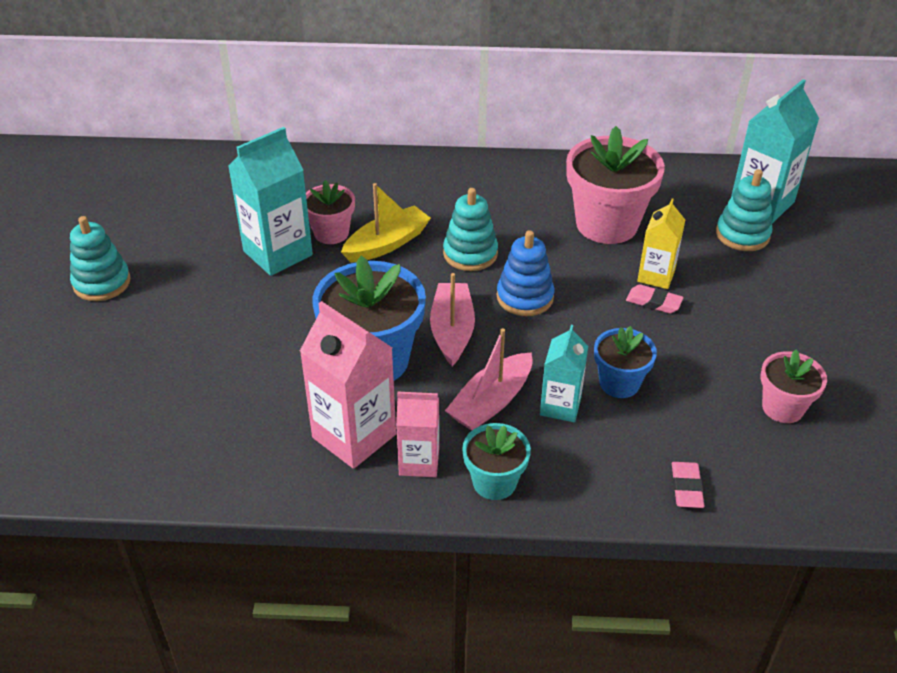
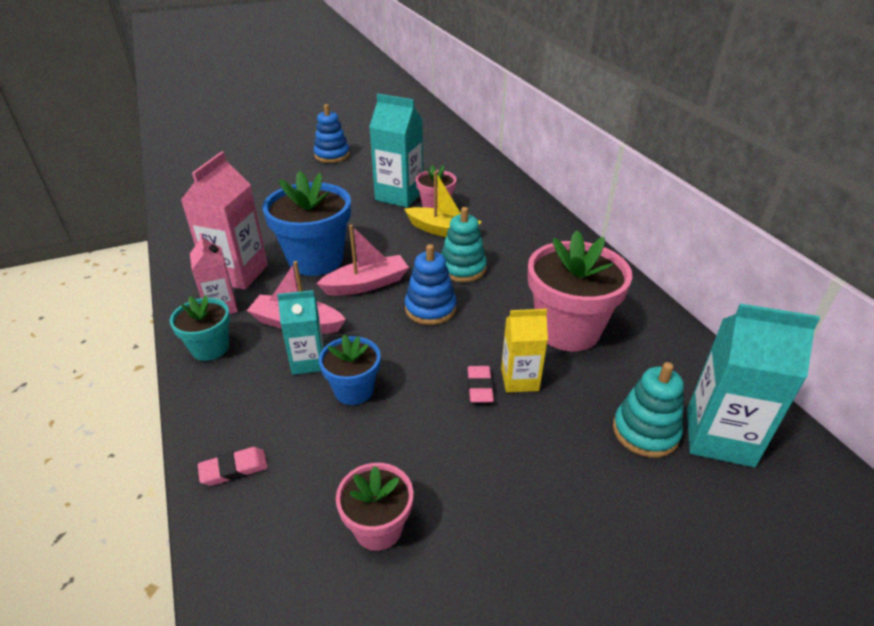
camera: 65 degrees right, 5 degrees down
turquoise stacking toy [70,216,131,301] -> blue stacking toy [314,104,350,163]

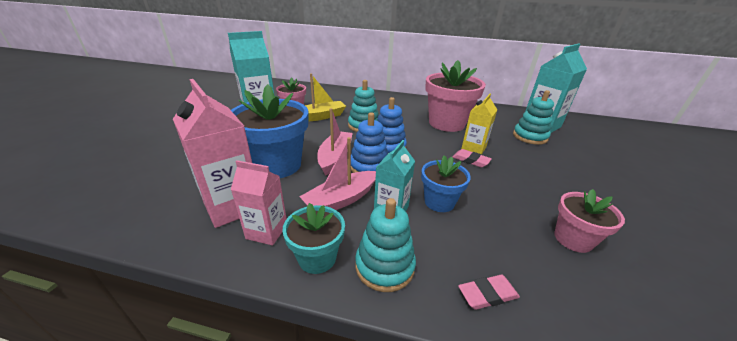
camera: 55 degrees left, 5 degrees down
pink eraser [198,447,268,486] -> pink eraser turned 60 degrees clockwise [458,275,520,310]
blue stacking toy [314,104,350,163] -> blue stacking toy moved to [351,112,388,173]
none -> turquoise stacking toy [355,198,416,292]

